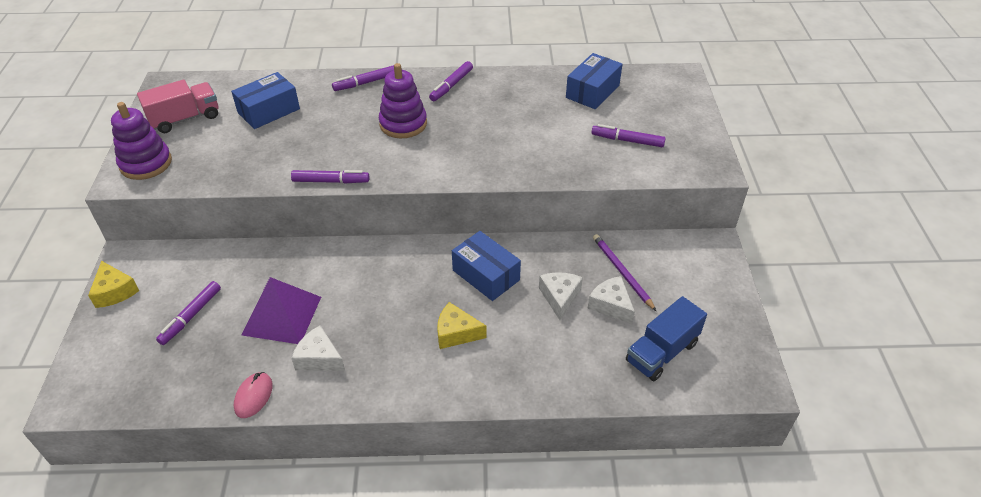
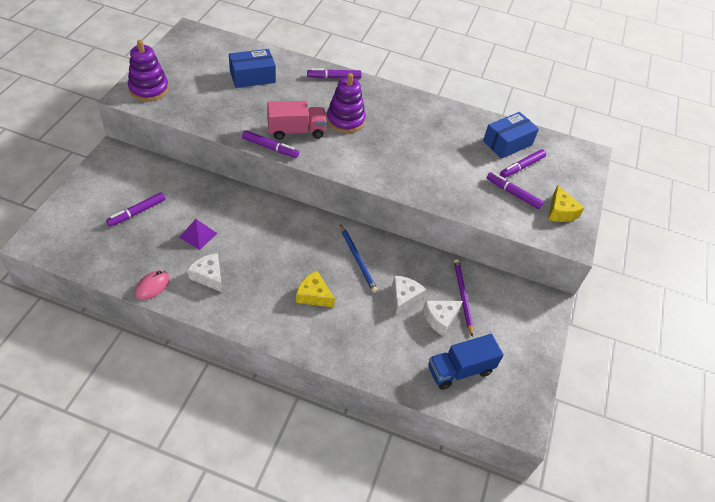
camera: 15 degrees right, 5 degrees up
yellow cheese [88,261,139,308] -> yellow cheese moved to [548,185,585,222]
pink truck [137,80,218,133] -> pink truck moved to [267,101,327,140]
purple pyramid [242,277,321,344] -> purple pyramid [179,219,217,250], size x0.57
purple marker [429,61,473,101] -> purple marker moved to [500,149,546,178]
blue box [452,231,521,301] -> blue pencil [340,224,377,293]
white cheese [587,276,635,324] -> white cheese turned 105 degrees counterclockwise [423,301,463,336]

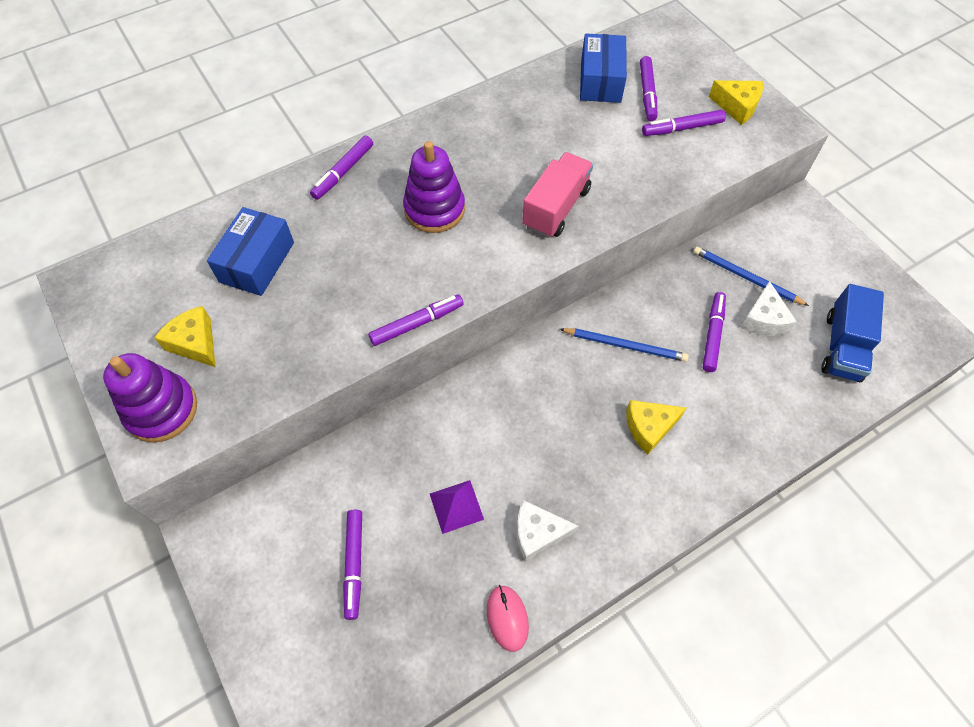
camera: 45 degrees left, 10 degrees up
pink truck [267,101,327,140] -> pink truck moved to [522,152,593,238]
white cheese [392,275,426,315] -> purple marker [702,292,726,372]
purple pencil [454,259,473,337] -> blue pencil [693,247,809,306]
none -> yellow cheese [154,306,216,367]

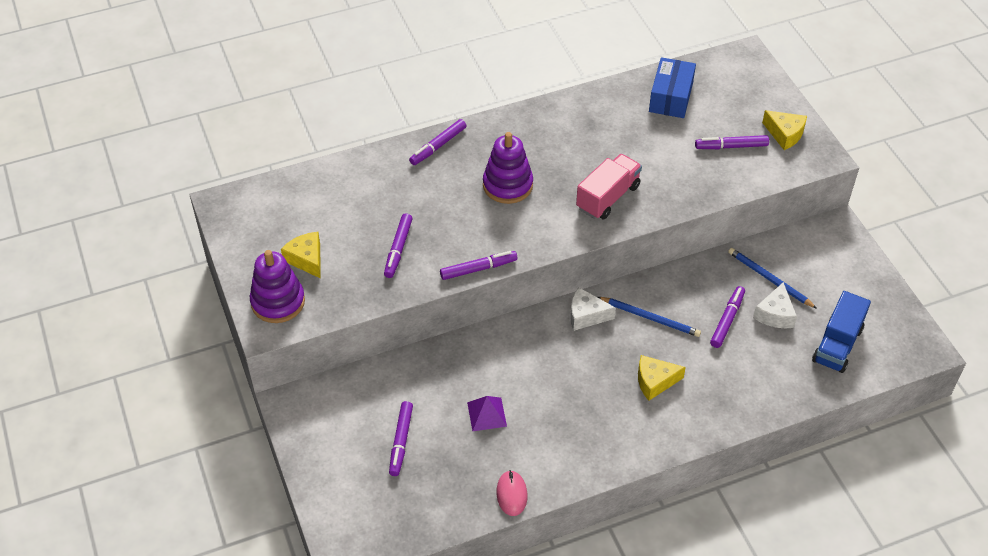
camera: 10 degrees right, 10 degrees down
blue box [207,207,294,296] -> none
white cheese [517,500,579,562] -> white cheese moved to [570,287,616,331]
purple marker [640,56,657,121] -> purple marker moved to [384,213,413,278]

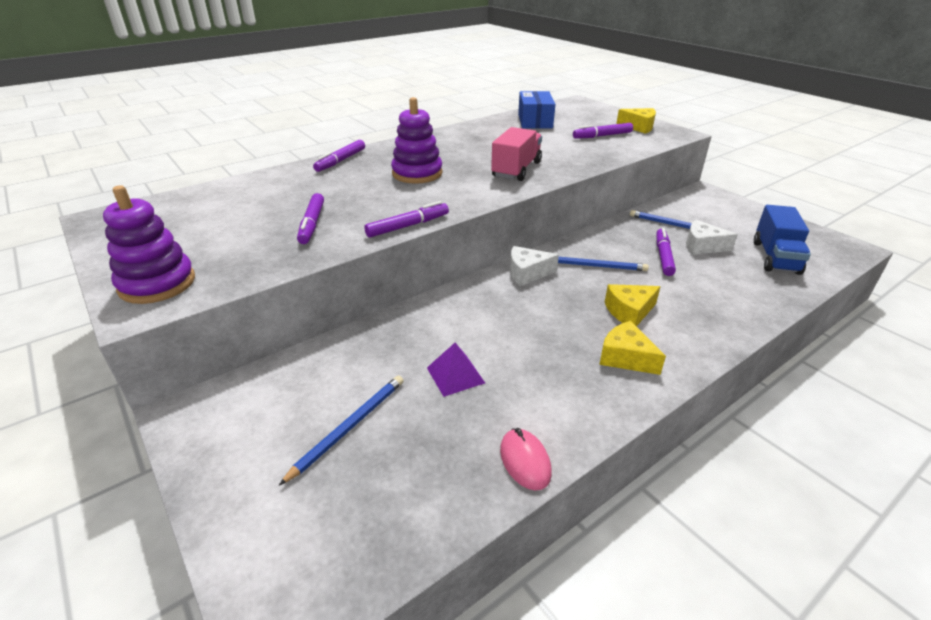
camera: 15 degrees left, 15 degrees down
yellow cheese [281,232,321,279] -> yellow cheese moved to [599,321,666,375]
purple marker [389,401,413,476] -> blue pencil [279,375,404,485]
white cheese [753,282,797,328] -> white cheese turned 105 degrees clockwise [686,220,738,255]

